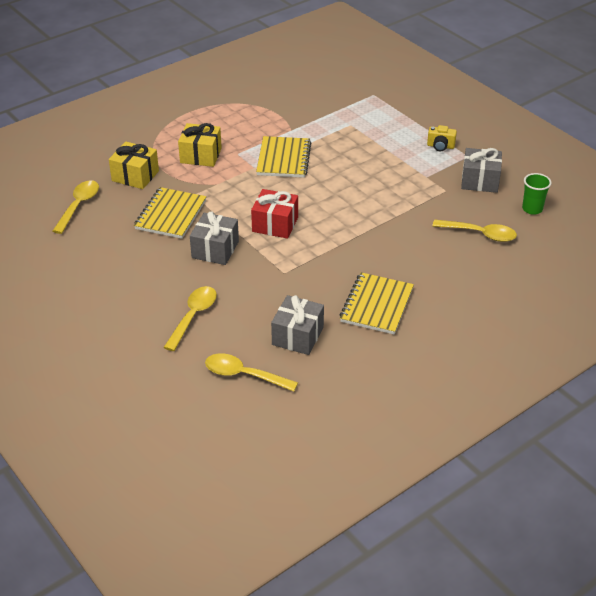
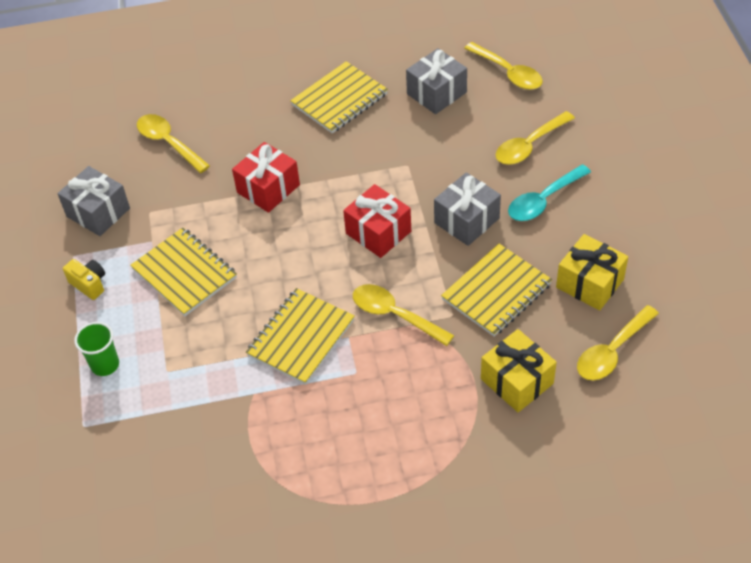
camera: 150 degrees left, 10 degrees up
yellow gift [178,123,222,167] -> yellow gift moved to [556,234,628,311]
green cup [522,173,552,215] -> green cup moved to [74,322,119,376]
none -> yellow notebook [130,228,237,316]
none -> red gift [232,142,300,213]
none -> yellow spoon [353,284,454,346]
none -> turquoise spoon [508,164,591,221]

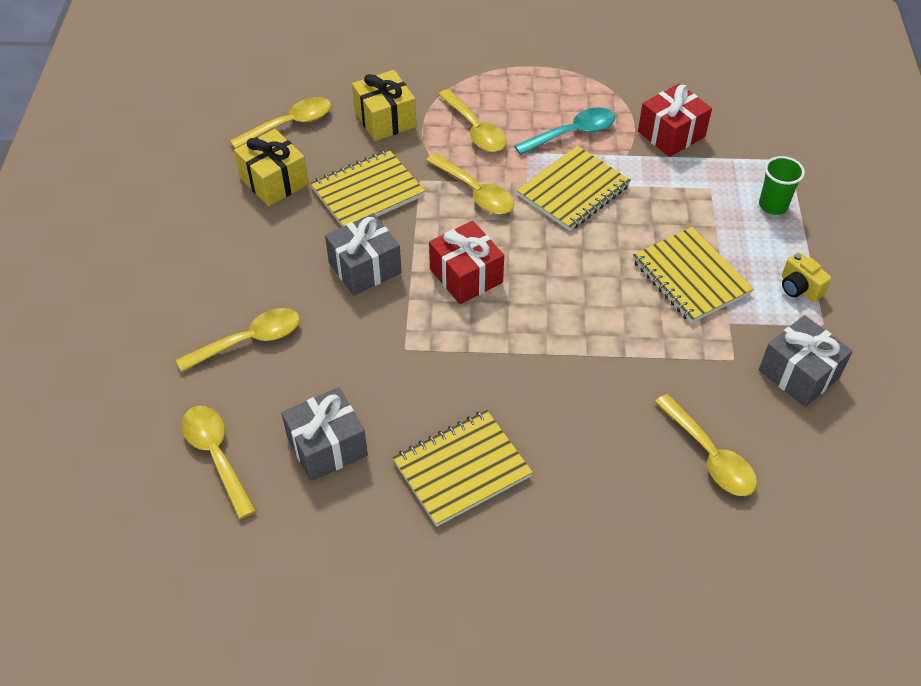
camera: 170 degrees left, 0 degrees up
red gift [232,142,300,213] -> red gift moved to [638,84,712,157]
turquoise spoon [508,164,591,221] -> turquoise spoon moved to [514,107,615,155]
none -> yellow spoon [438,89,507,152]

